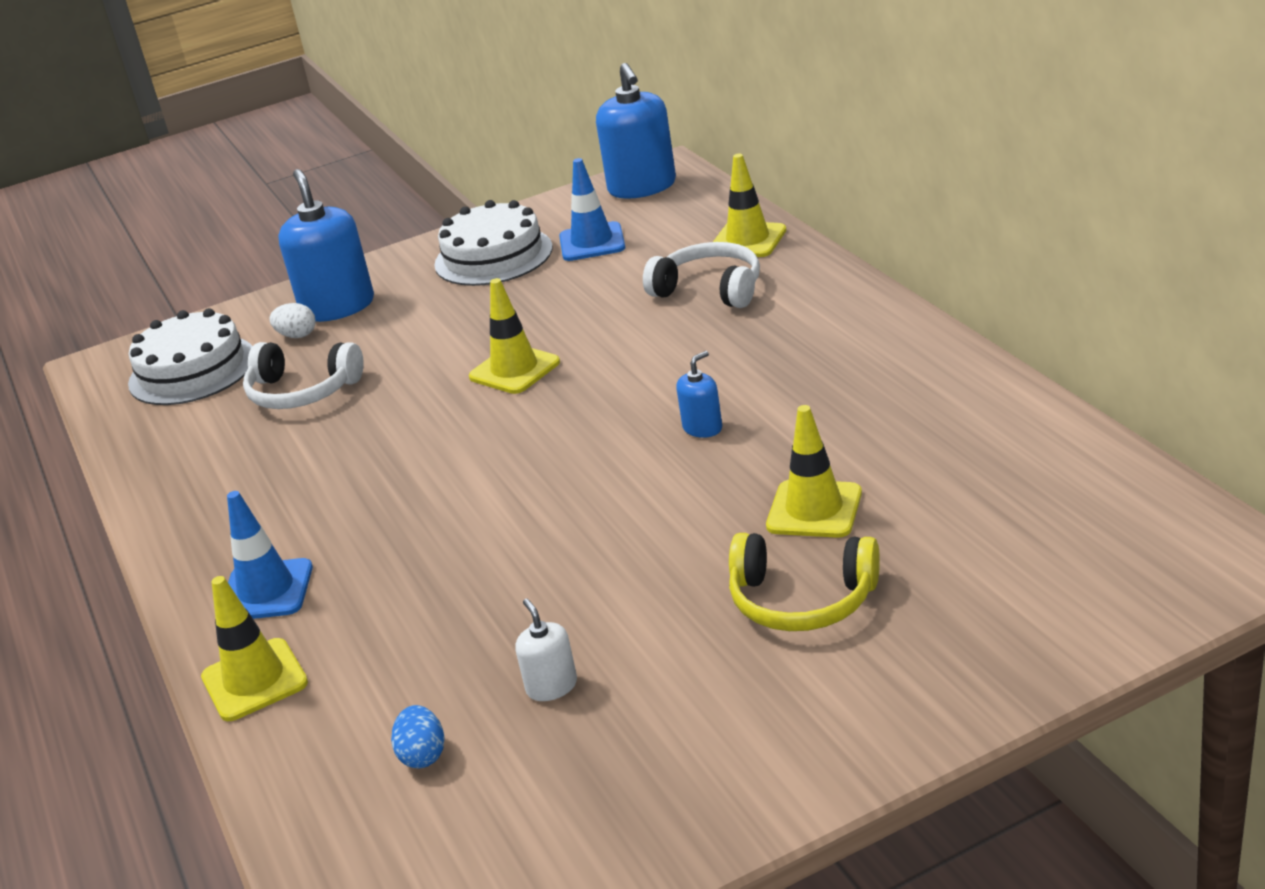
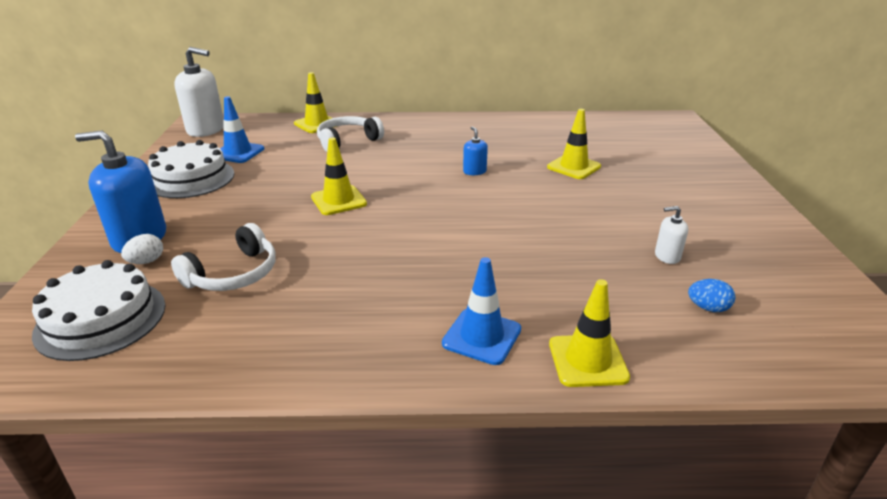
camera: 70 degrees left, 0 degrees up
blue soap dispenser [596,63,676,199] -> white soap dispenser [174,47,224,137]
yellow headphones [729,533,880,631] -> none

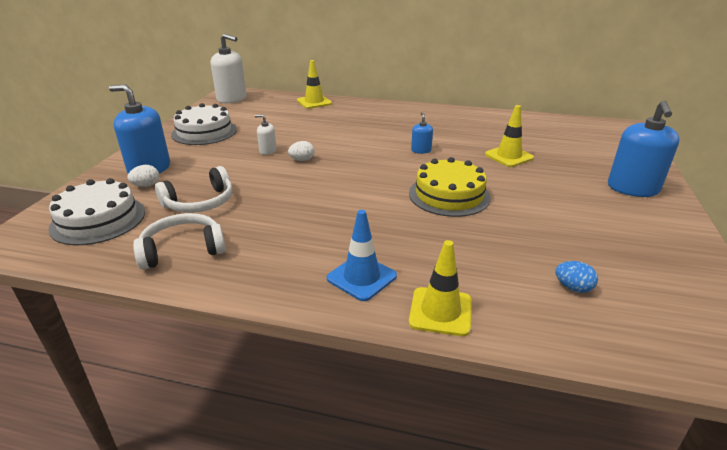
camera: 15 degrees right, 0 degrees up
blue traffic cone [220,96,264,163] -> none
yellow traffic cone [311,137,367,215] -> white egg [288,141,315,161]
white headphones [317,116,384,152] -> white headphones moved to [133,213,226,270]
white soap dispenser [655,206,688,264] -> white soap dispenser moved to [255,114,277,155]
none -> yellow cake [409,157,491,217]
none -> blue soap dispenser [608,100,680,197]

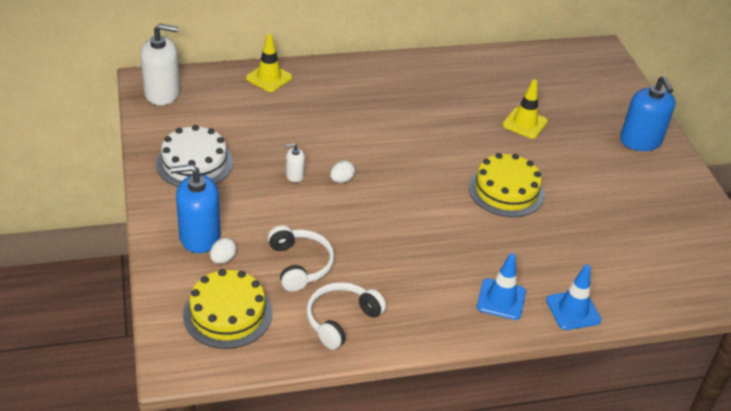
camera: 30 degrees left, 10 degrees up
white cake [48,178,145,245] -> yellow cake [183,269,272,349]
white headphones [155,166,232,213] -> white headphones turned 45 degrees counterclockwise [268,225,334,292]
yellow traffic cone [409,240,472,336] -> blue traffic cone [546,264,601,330]
blue soap dispenser [411,112,433,154] -> none
blue egg [555,261,598,293] -> none

